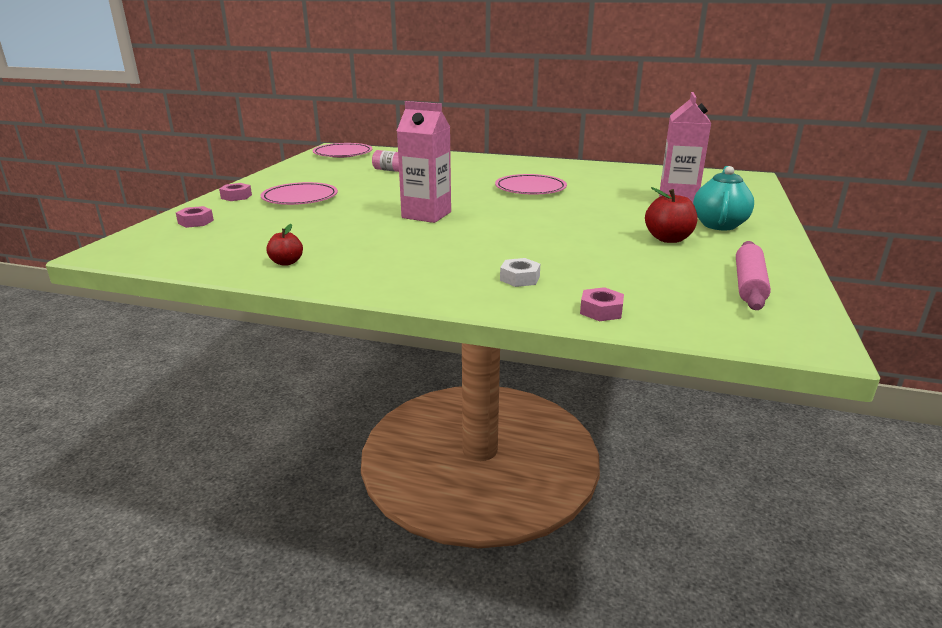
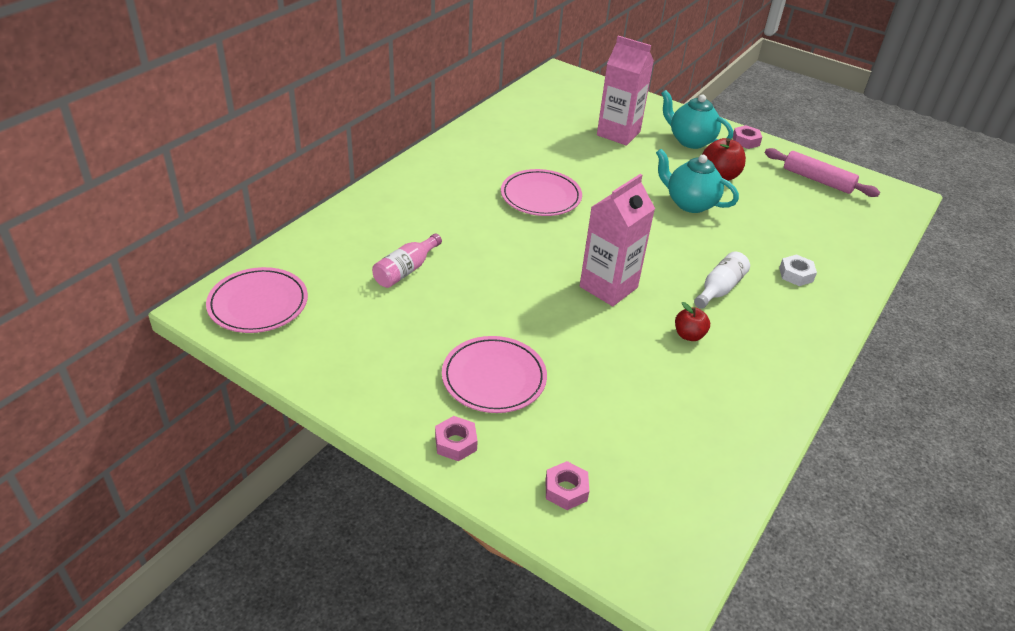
camera: 75 degrees left, 15 degrees up
red apple [266,224,303,266] -> red apple moved to [675,302,710,341]
pink nut [580,287,624,321] -> pink nut moved to [733,125,762,149]
none -> turquoise teapot [656,149,739,213]
none -> white bottle [694,251,750,309]

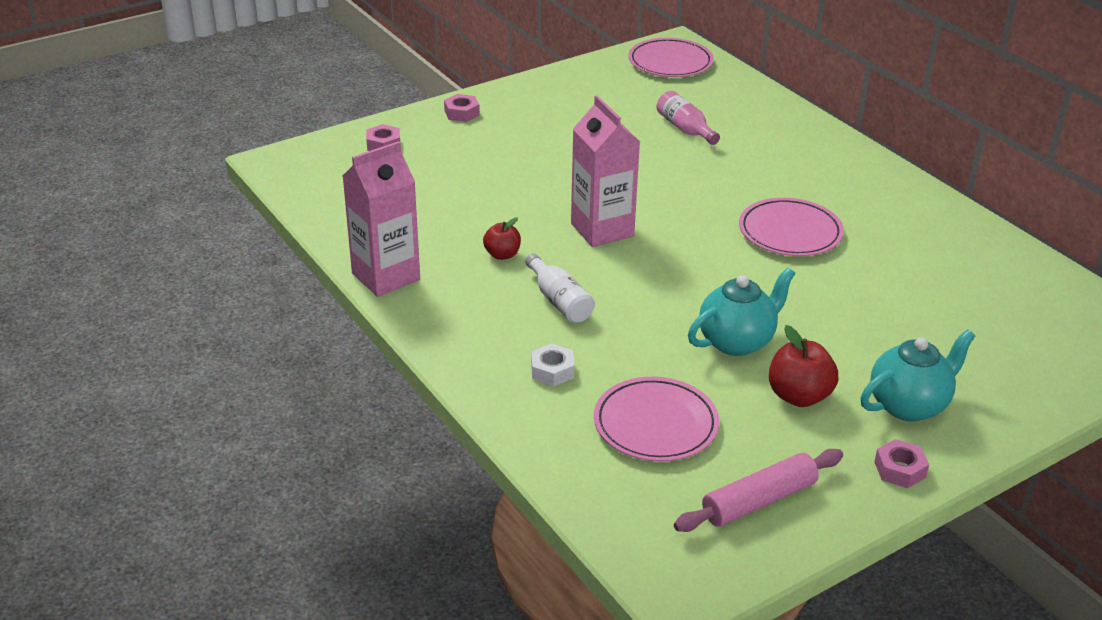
camera: 115 degrees right, 5 degrees down
pink plate [442,336,547,413] -> pink plate moved to [594,377,719,462]
pink carton [597,36,654,145] -> pink carton moved to [343,141,420,297]

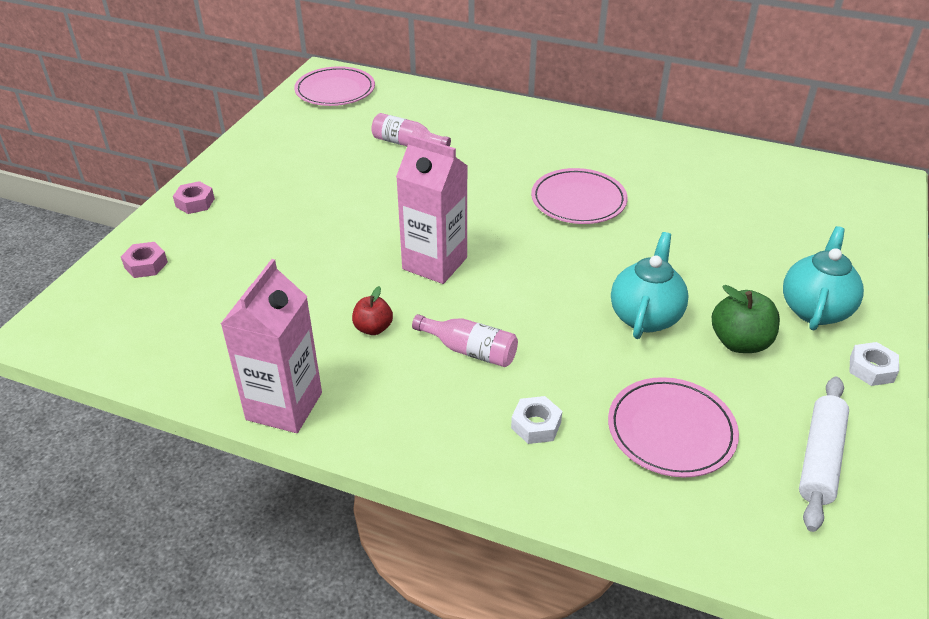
camera: 35 degrees left, 5 degrees up
white bottle [525,253,595,323] -> pink bottle [412,314,518,367]
pink rolling pin [674,449,843,532] -> white rolling pin [799,377,849,532]
red apple [769,325,838,407] -> green apple [712,285,780,353]
pink nut [874,439,929,488] -> white nut [849,342,899,386]

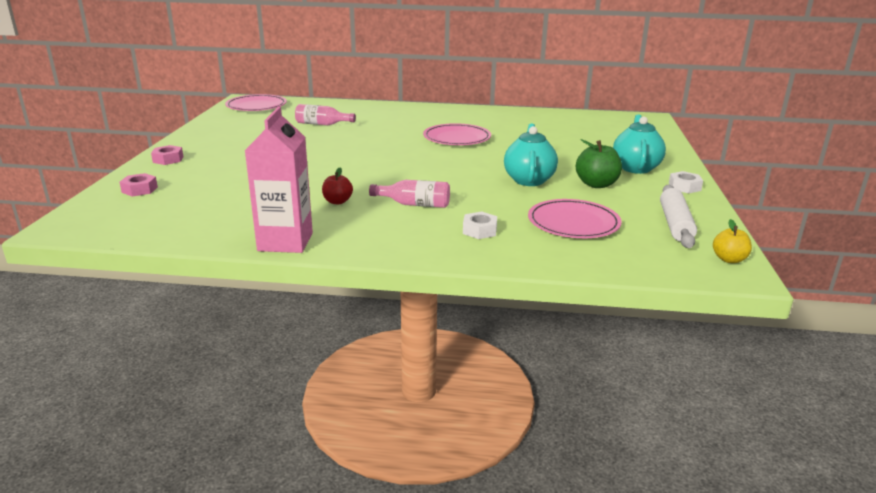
camera: 15 degrees left, 15 degrees down
pink carton [396,135,467,284] -> none
none -> yellow apple [713,219,752,263]

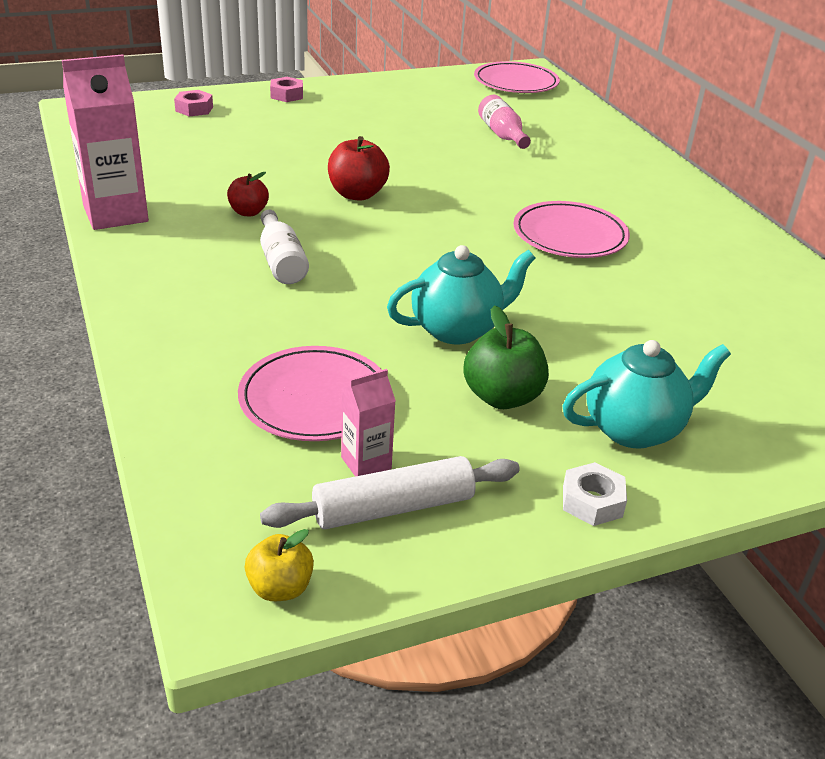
camera: 60 degrees right, 10 degrees up
pink bottle [369,180,450,208] -> white bottle [260,209,309,284]
white nut [463,211,497,239] -> none
none -> red apple [328,136,390,201]
none -> pink carton [341,369,396,477]

